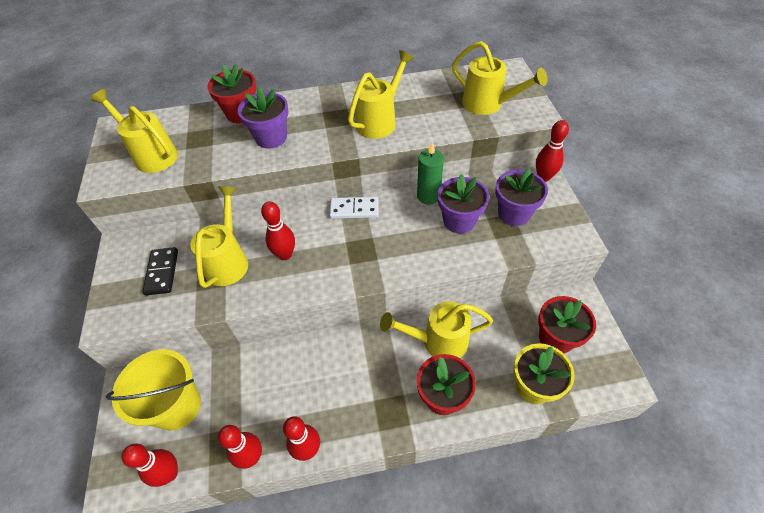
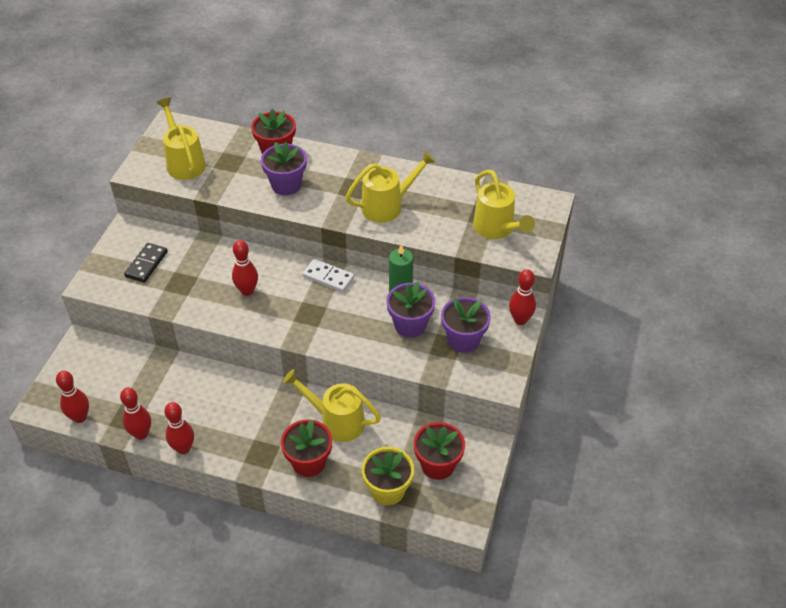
camera: 25 degrees right, 5 degrees down
yellow bucket [106,349,201,431] -> none
yellow watering can [190,187,248,288] -> none

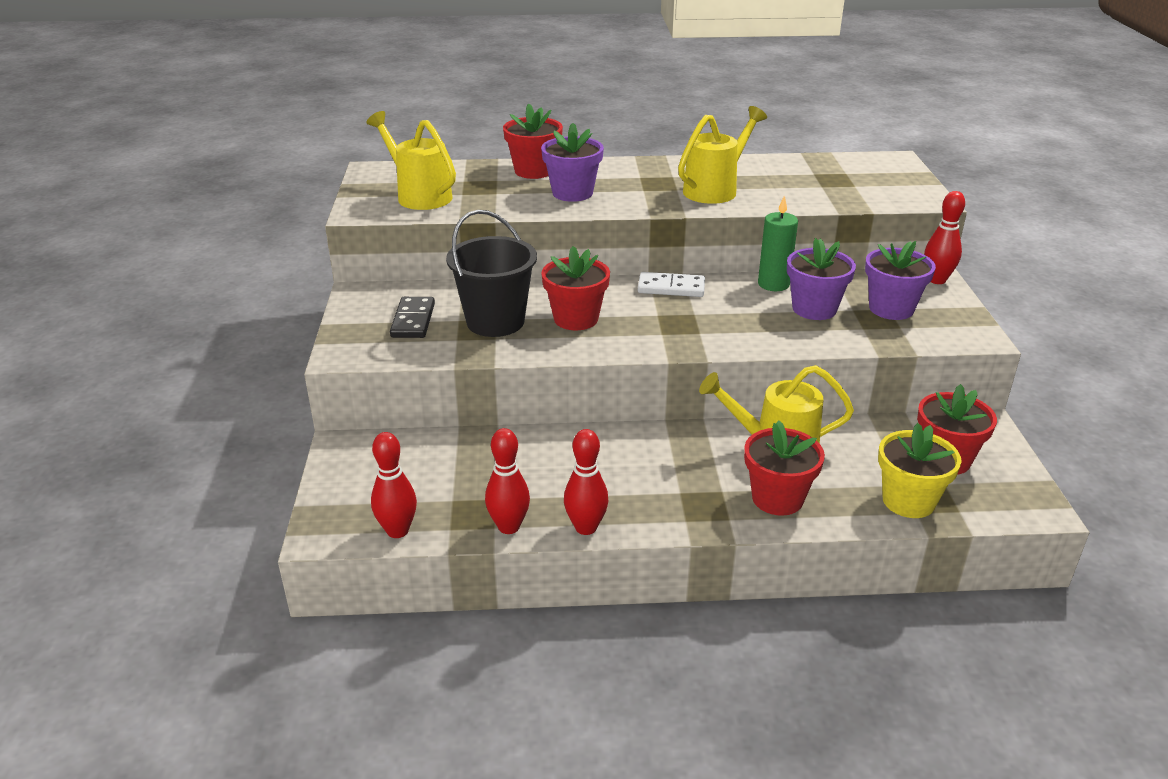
camera: 20 degrees left, 15 degrees down
red bowling pin [232,240,258,296] -> red flower pot [541,246,610,330]
yellow watering can [473,170,535,239] -> none
none -> black bucket [446,210,537,337]

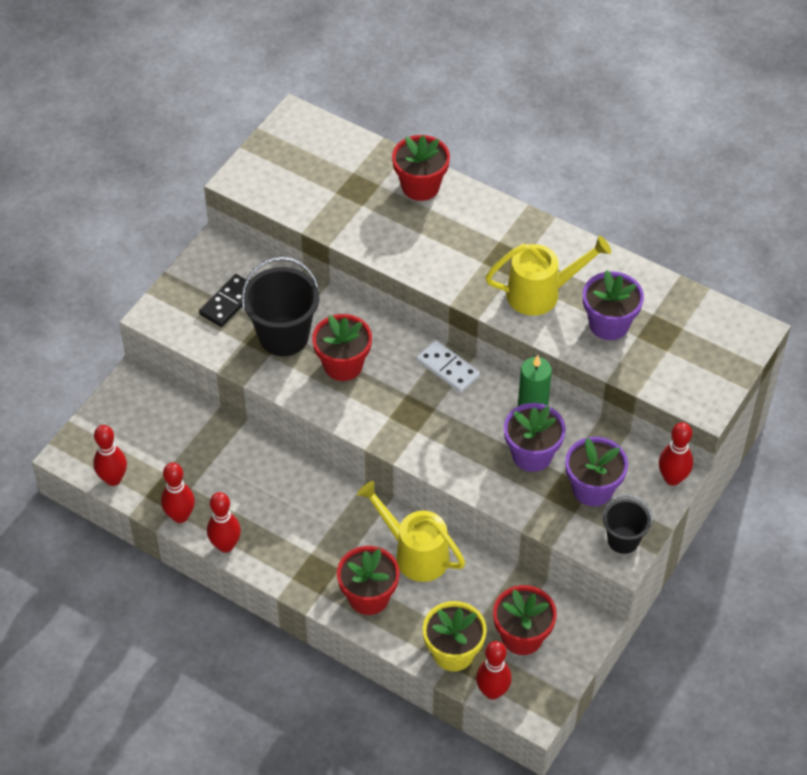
camera: 35 degrees right, 20 degrees up
yellow watering can [366,111,456,210] -> none
purple flower pot [541,123,604,202] -> purple flower pot moved to [583,270,644,340]
none -> red bowling pin [476,641,512,700]
none -> black bucket [602,495,652,554]

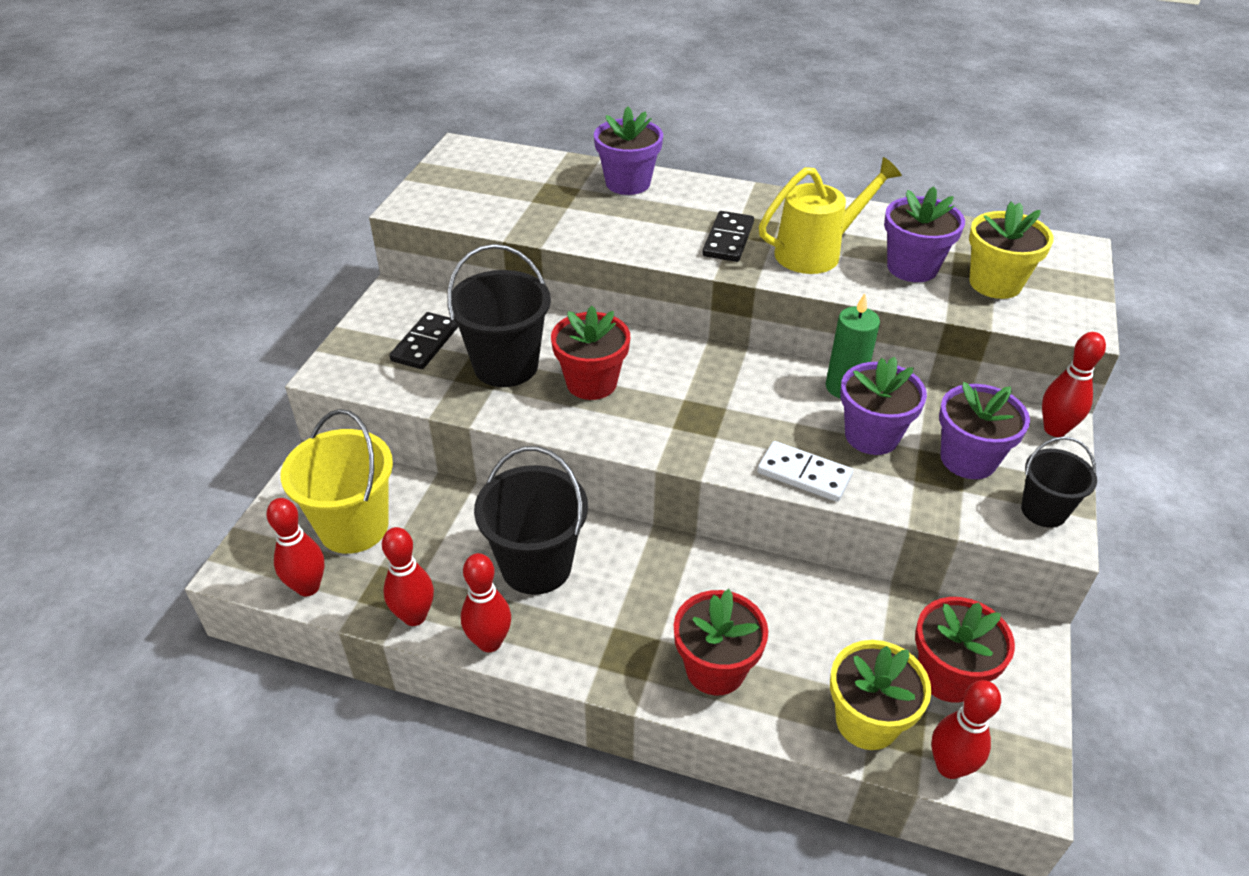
camera: 15 degrees left, 10 degrees down
yellow watering can [357,481,465,582] -> none
red flower pot [392,135,450,201] -> purple flower pot [594,106,663,195]
white domino [416,340,480,393] -> white domino moved to [757,441,853,502]
none -> yellow bucket [280,409,393,554]
none -> black bucket [474,446,588,595]
none -> black domino [702,211,754,262]
none -> yellow flower pot [969,201,1054,299]

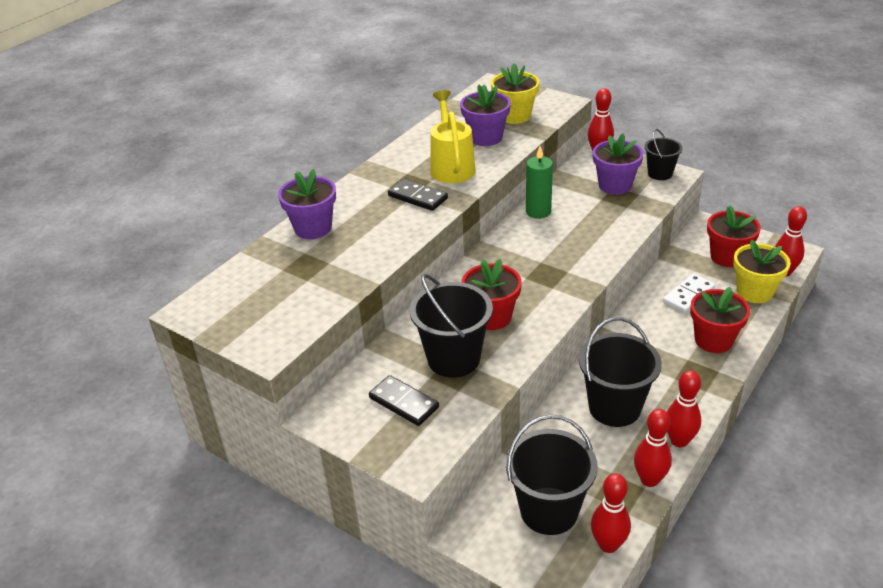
camera: 70 degrees left, 5 degrees down
yellow bucket [280,409,393,554] -> black bucket [506,415,598,535]
white domino [757,441,853,502] -> white domino moved to [663,273,715,313]
purple flower pot [840,357,927,455] -> none

